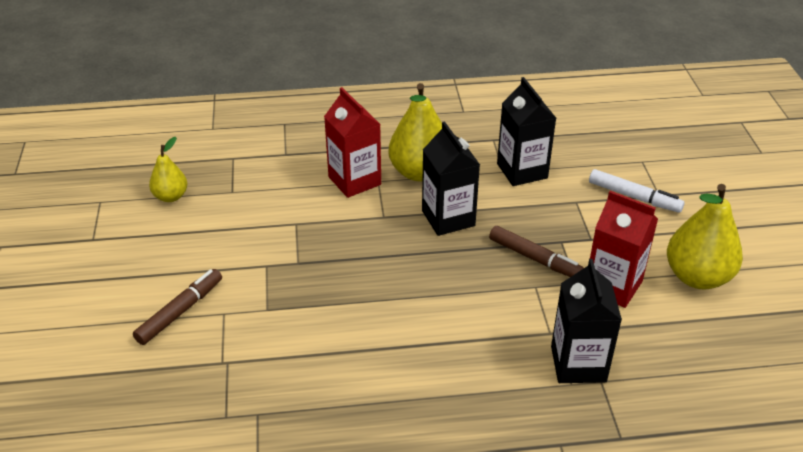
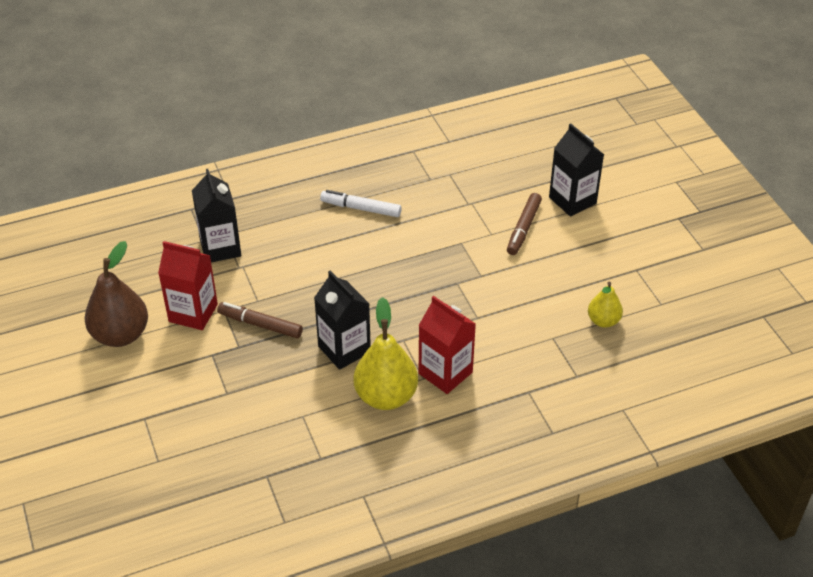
camera: 165 degrees right, 5 degrees up
black carton [497,77,556,186] -> black carton moved to [549,123,604,216]
white marker [589,169,685,213] -> white marker moved to [320,190,402,217]
yellow pear [667,184,743,290] -> brown pear [85,241,148,347]

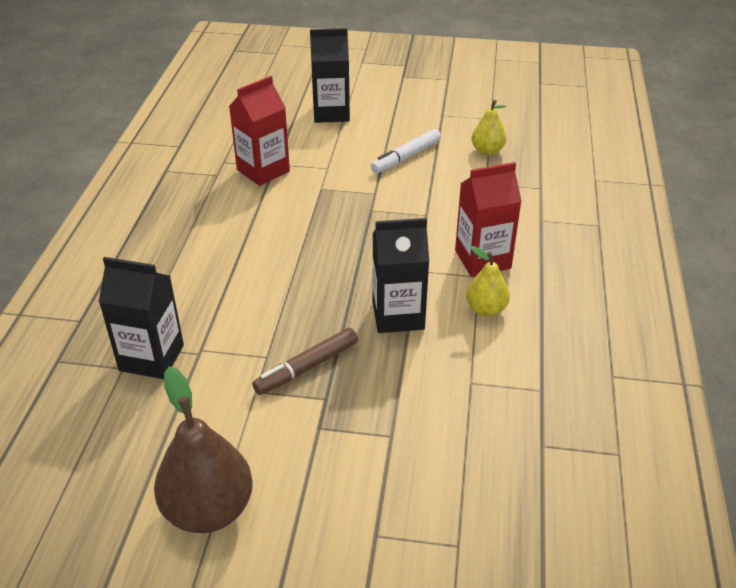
camera: 60 degrees left, 5 degrees down
red carton [158,241,218,330] -> red carton moved to [229,76,290,186]
white marker [320,190,402,217] -> white marker moved to [371,129,441,173]
yellow pear [354,297,418,410] -> yellow pear [466,246,510,317], size x0.57
brown marker [507,193,542,255] -> none

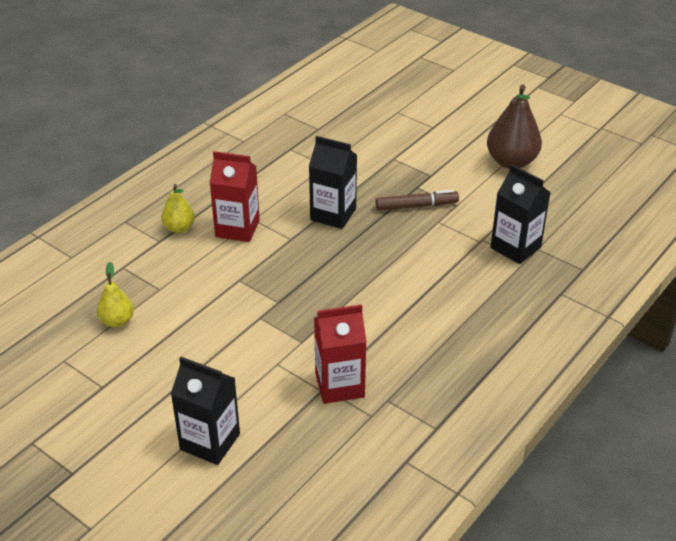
camera: 150 degrees left, 0 degrees up
white marker [371,129,441,173] -> none
yellow pear [466,246,510,317] -> yellow pear moved to [161,184,195,233]

